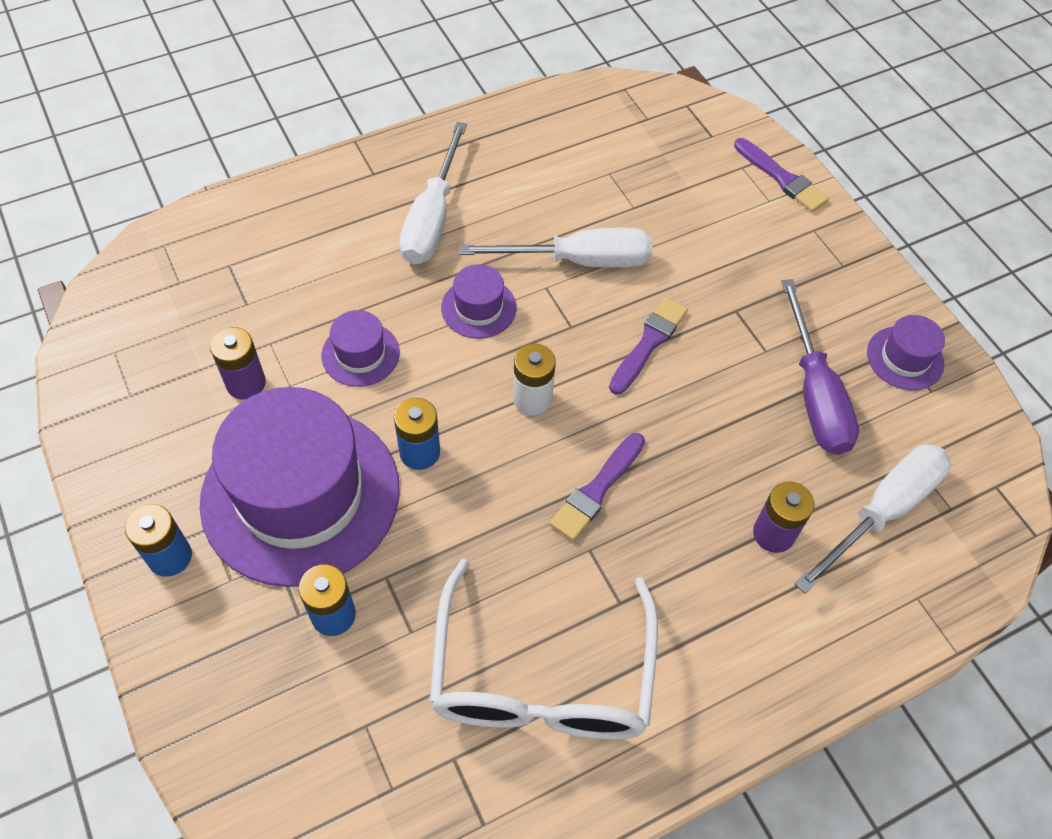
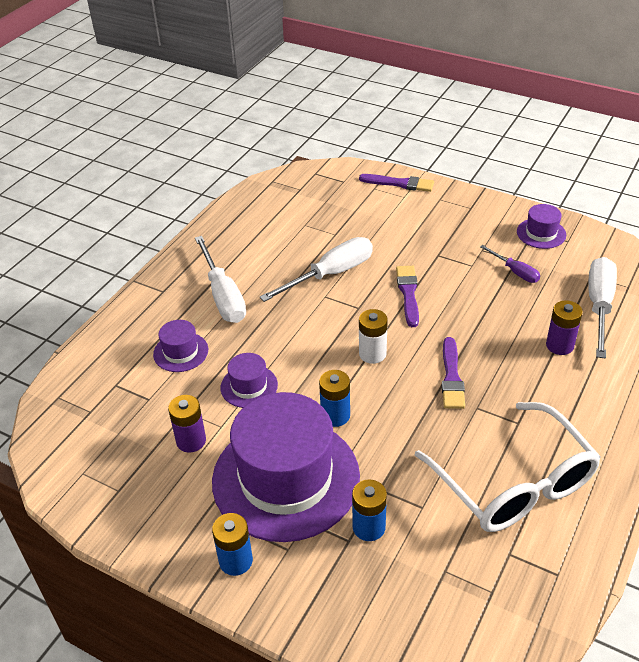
camera: 30 degrees left, 15 degrees down
purple hat [441,264,517,339] -> purple hat moved to [153,320,208,372]
purple screwdriver [781,279,859,455] -> purple screwdriver [480,245,540,283], size x0.55

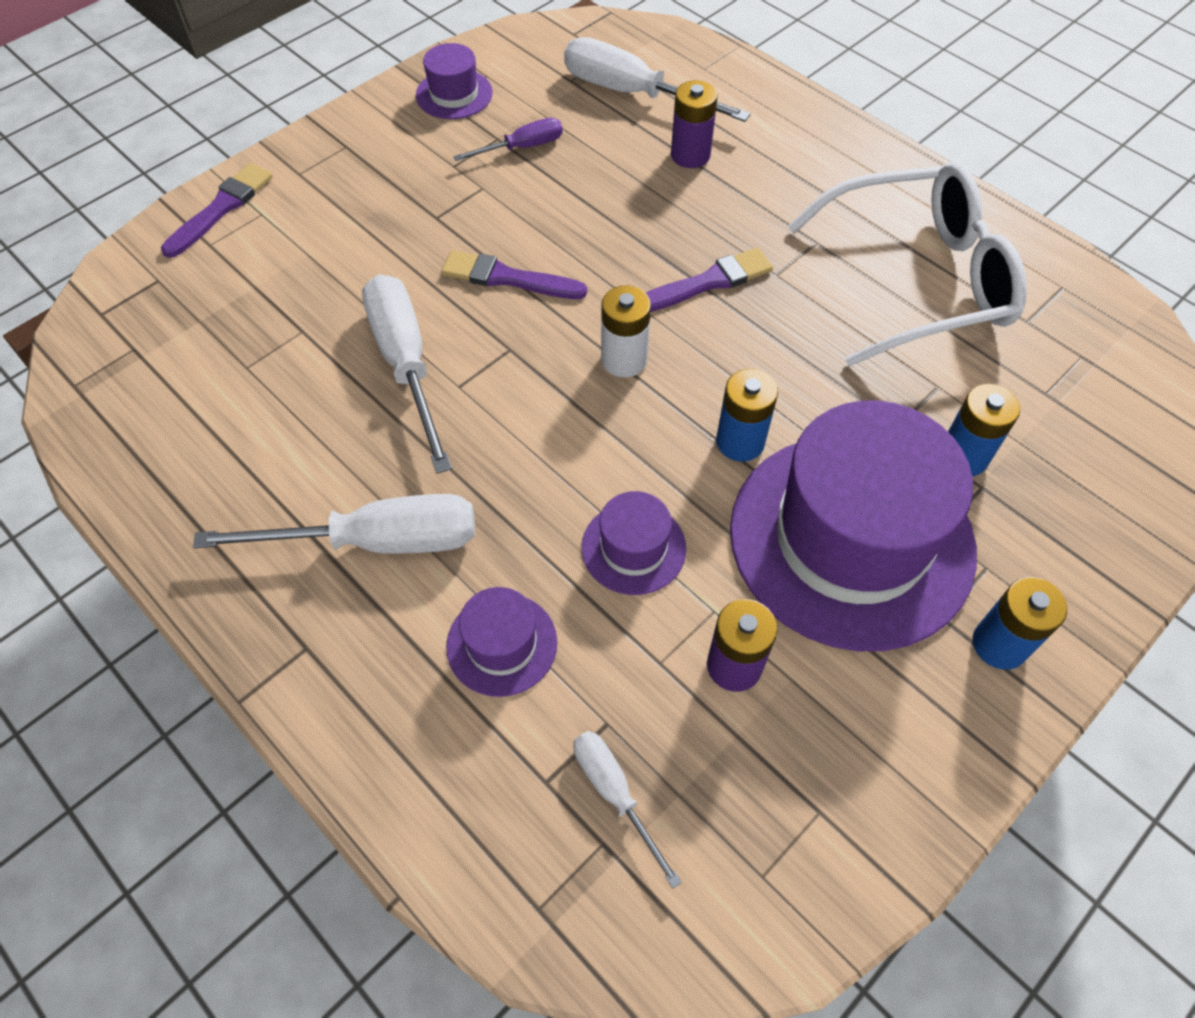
camera: 75 degrees left, 15 degrees up
purple brush [442,337,465,409] -> purple brush turned 45 degrees counterclockwise [646,248,773,312]
none -> white screwdriver [574,731,682,888]

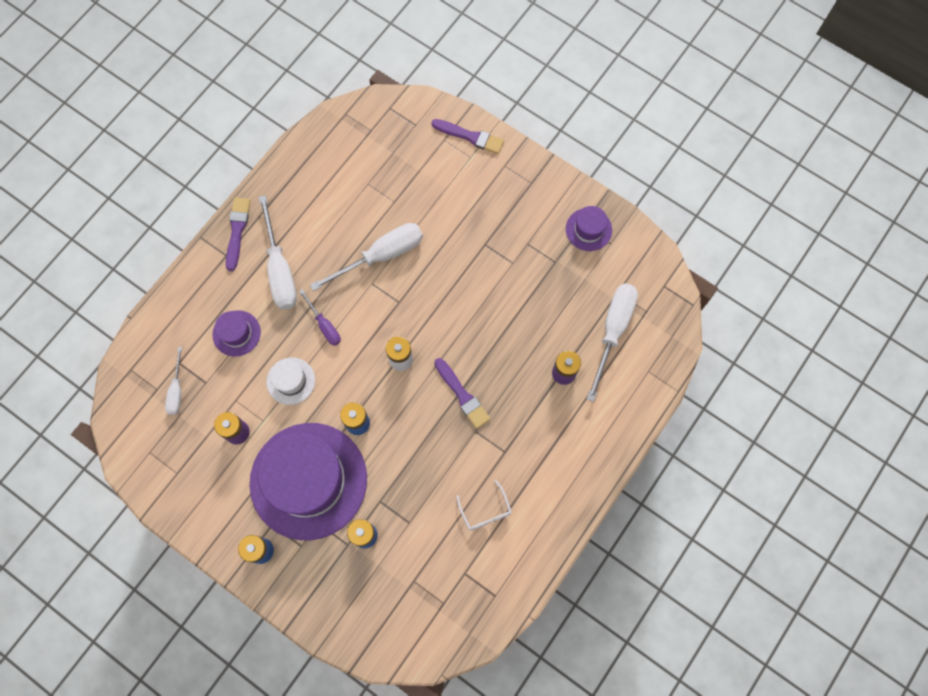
camera: 80 degrees right, 15 degrees up
purple brush [441,250,587,299] -> purple brush moved to [226,198,250,271]
purple screwdriver [453,118,563,161] -> purple screwdriver moved to [299,289,341,346]
white screwdriver [574,731,682,888] -> white screwdriver turned 135 degrees clockwise [165,347,182,415]
purple hat [582,491,686,595] -> white hat [266,357,315,405]
white glasses [788,162,1027,366] -> white glasses [456,480,512,531], size x0.40

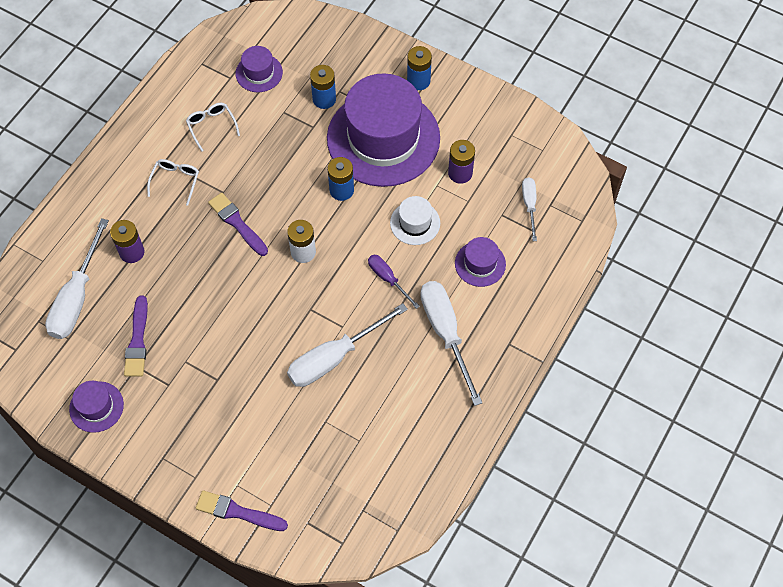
camera: 175 degrees right, 10 degrees down
purple brush [226,198,250,271] -> purple brush moved to [124,295,148,377]
none -> white glasses [147,159,199,206]
none -> purple hat [236,46,283,92]

